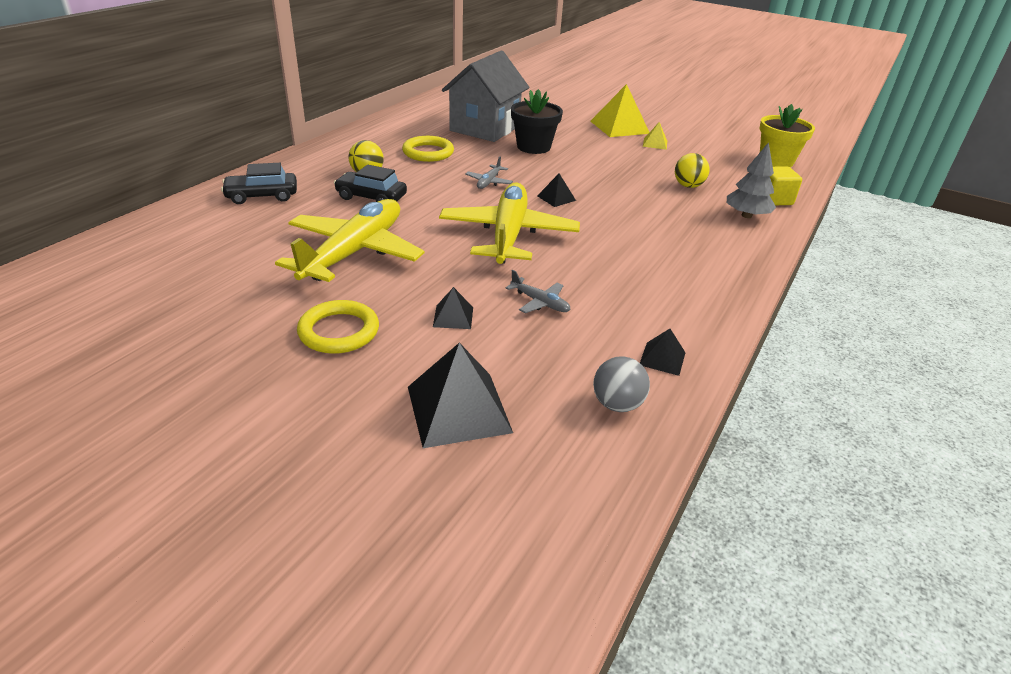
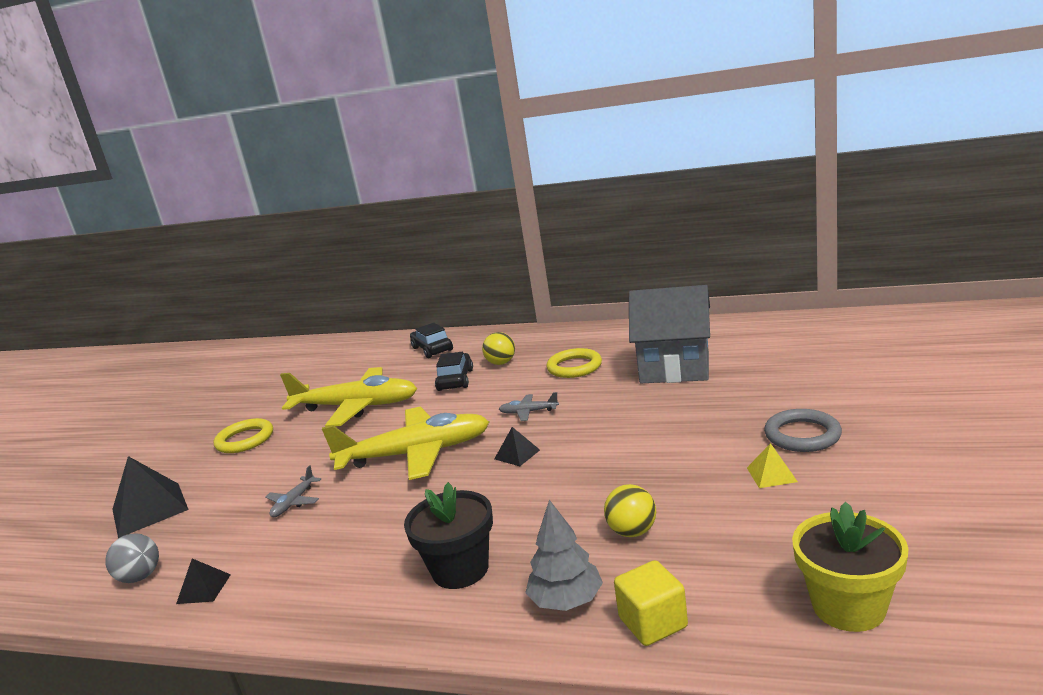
camera: 80 degrees right, 15 degrees down
black pyramid [433,287,473,329] -> none
black flower pot [511,89,563,154] -> black flower pot moved to [404,482,493,589]
yellow pyramid [591,84,649,137] -> grey ring [764,409,842,452]

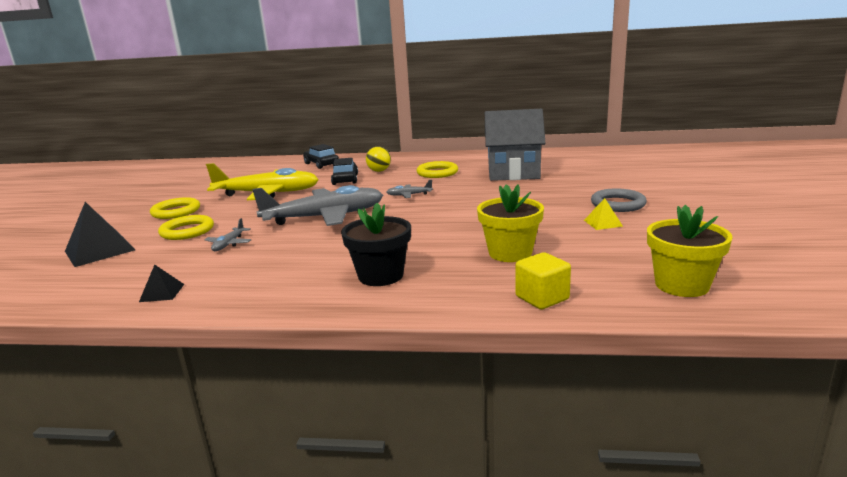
camera: 10 degrees left, 0 degrees up
grey ball [105,533,159,583] -> none
yellow plane [322,407,489,480] -> grey plane [252,185,383,226]
black pyramid [494,427,540,466] -> none
grey tree [525,500,603,611] -> none
yellow ball [604,484,656,537] -> yellow flower pot [477,184,544,262]
none -> yellow ring [158,215,214,240]

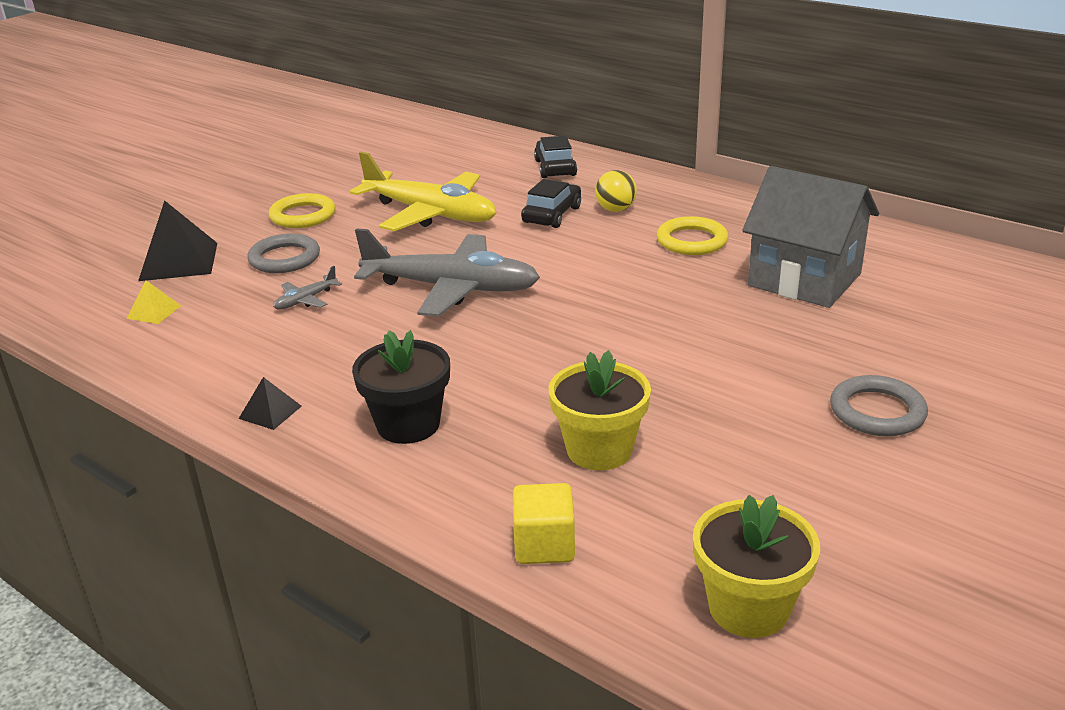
camera: 30 degrees right, 10 degrees up
black pyramid [139,265,184,302] -> black pyramid moved to [239,377,302,430]
yellow ring [158,215,214,240] -> grey ring [247,234,320,273]
grey plane [387,180,433,198] -> none
yellow pyramid [584,198,623,230] -> yellow pyramid moved to [126,281,181,324]

